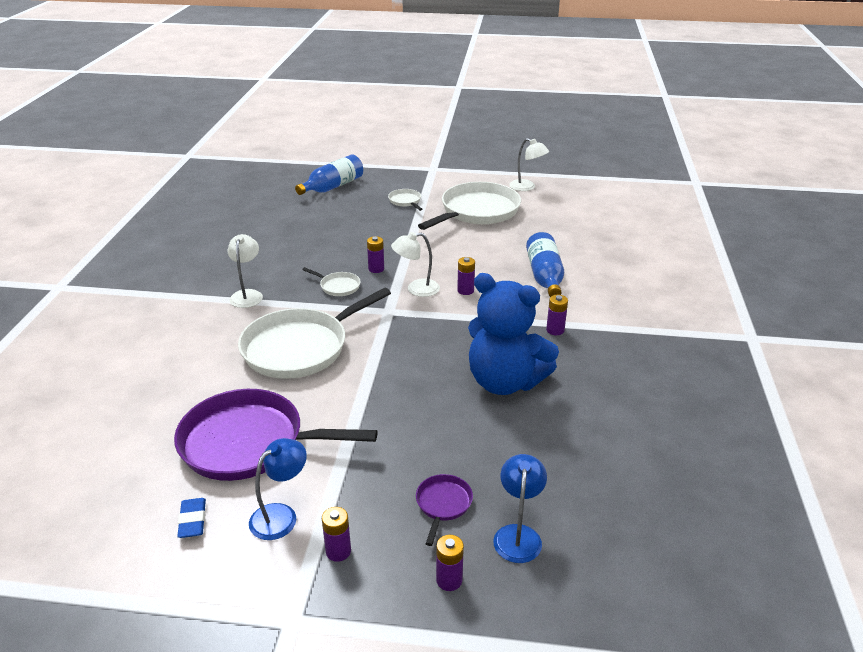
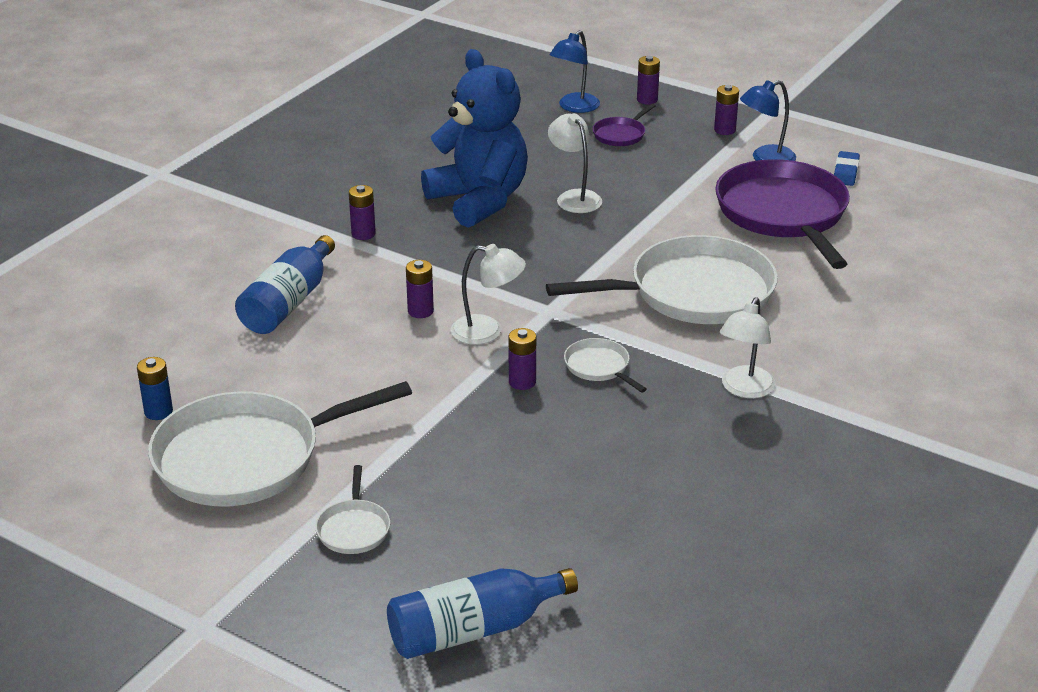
camera: 155 degrees left, 0 degrees up
purple pan [174,389,377,481] -> purple pan turned 135 degrees counterclockwise [715,159,850,269]
white lamp [509,138,549,191] -> white lamp moved to [548,113,602,213]
none -> blue battery [137,357,173,420]

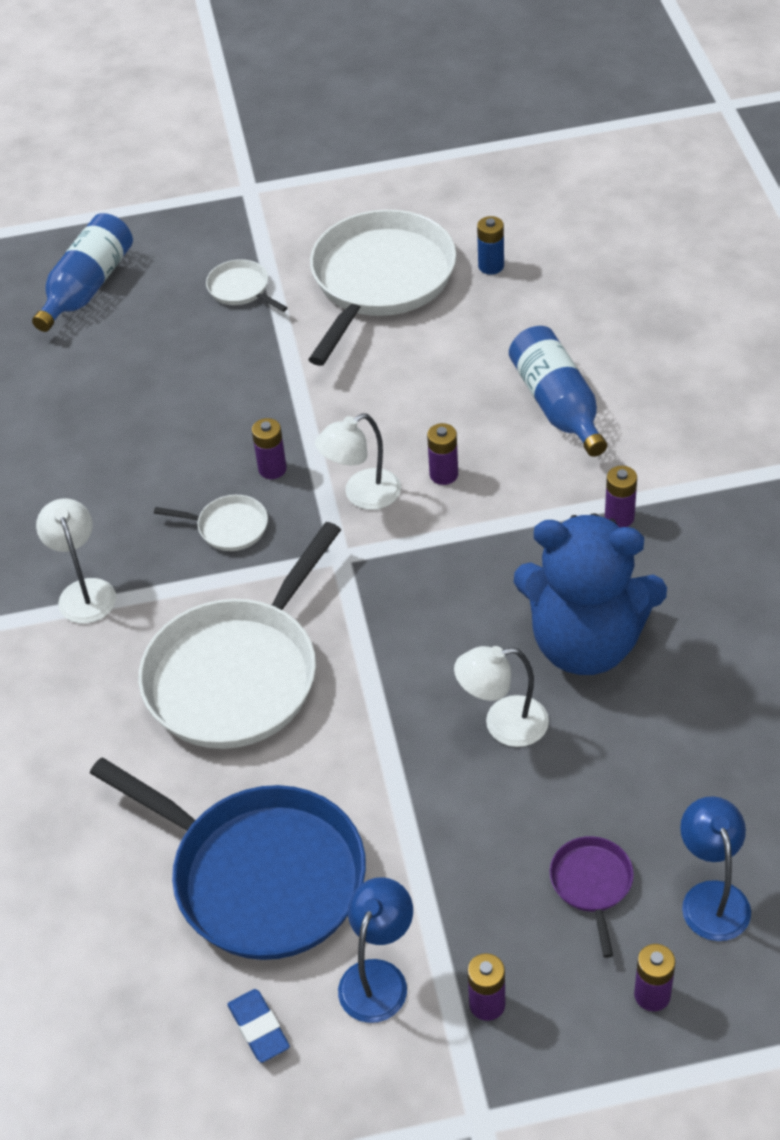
camera: 140 degrees right, 15 degrees up
white lamp [548,113,602,213] -> white lamp turned 150 degrees clockwise [454,646,549,747]
purple pan [715,159,850,269] -> blue pan [90,757,366,960]

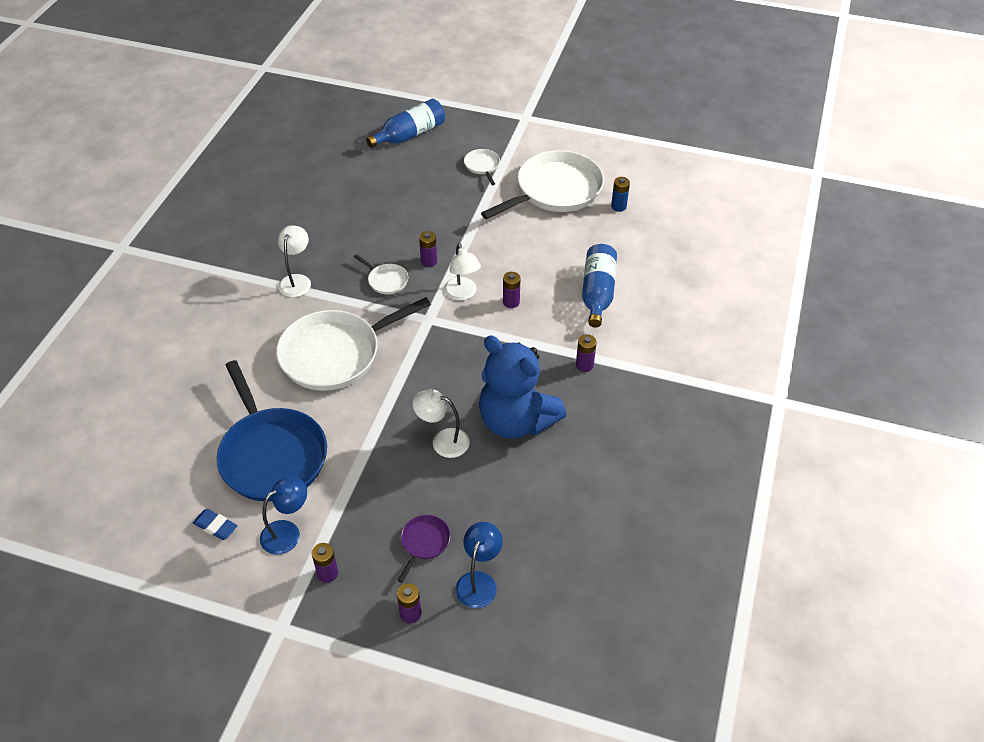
camera: 25 degrees right, 0 degrees up
blue eraser [227,989,290,1063] -> blue eraser turned 60 degrees counterclockwise [193,509,238,540]
white lamp [315,413,401,510] -> white lamp turned 105 degrees counterclockwise [444,243,481,300]

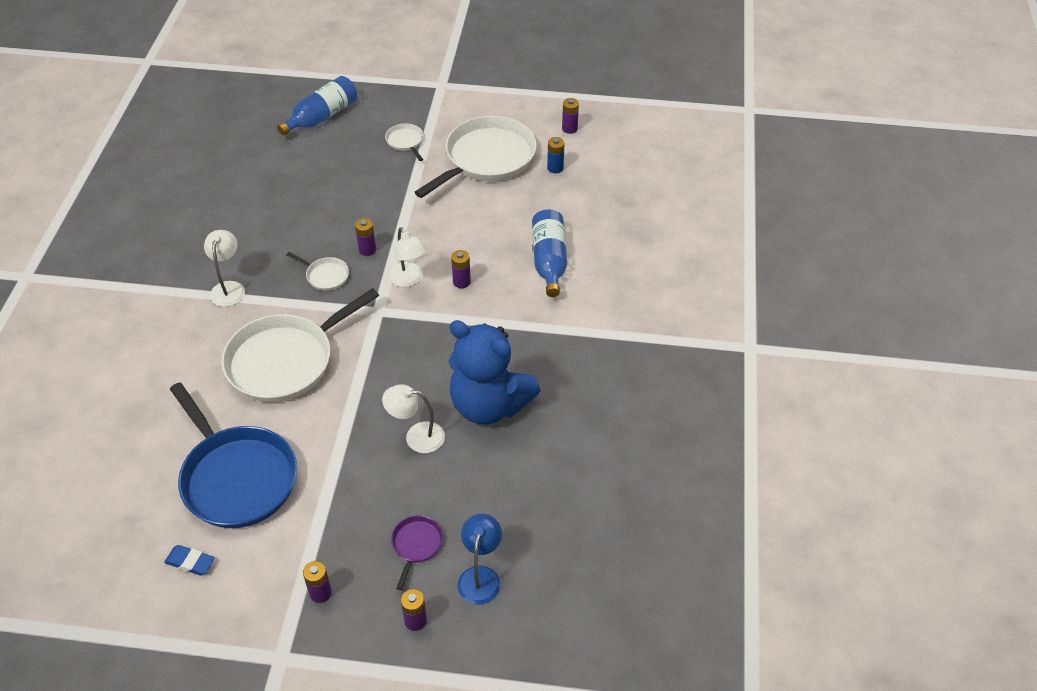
camera: 10 degrees left, 0 degrees up
blue lamp [260,477,307,555] -> none
purple battery [576,334,597,372] -> purple battery moved to [562,98,579,134]

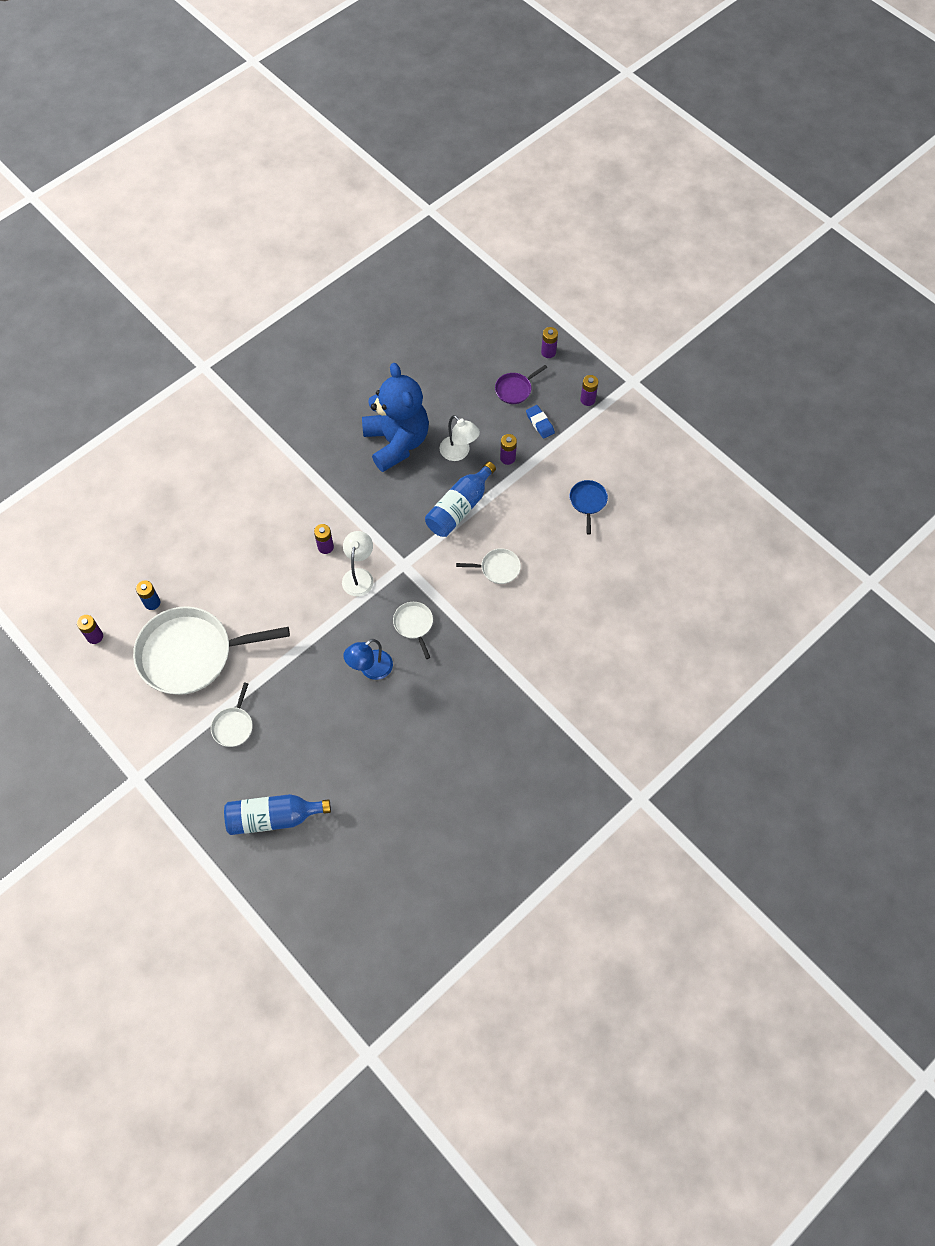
camera: 140 degrees left, 15 degrees up
blue eraser [164,545,215,576] -> blue eraser moved to [526,405,555,439]
blue pan [170,382,297,528] -> blue pan [569,480,608,534], size x0.43
white lamp [204,230,245,307] -> none
white pan [221,288,379,402] -> white pan [456,548,521,584], size x0.43
purple battery [355,218,376,256] -> purple battery moved to [500,434,517,465]
blue lamp [458,514,502,604] -> blue lamp moved to [343,639,393,680]
blue bottle [532,209,567,297] -> blue bottle moved to [425,462,496,537]

